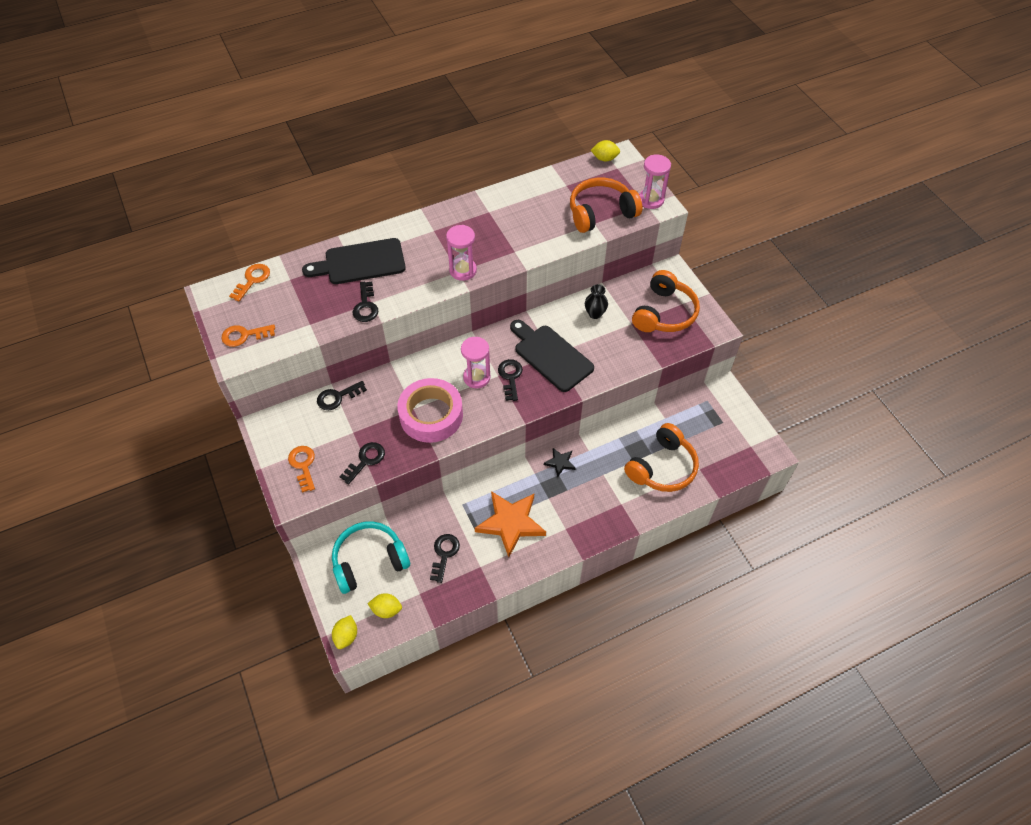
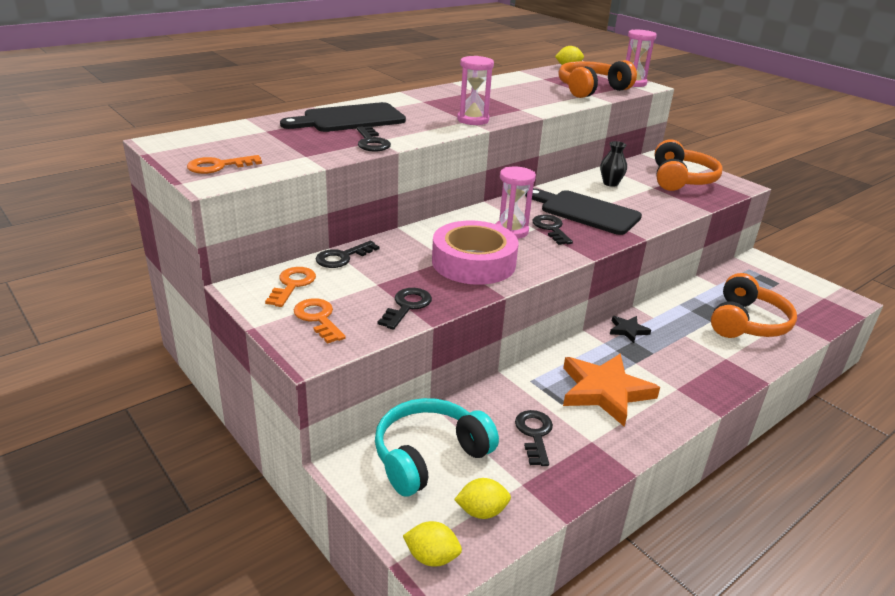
camera: 15 degrees left, 25 degrees down
orange key [229,264,270,301] -> orange key moved to [265,267,316,307]
yellow lemon [332,615,357,649] -> yellow lemon turned 75 degrees counterclockwise [403,521,462,567]

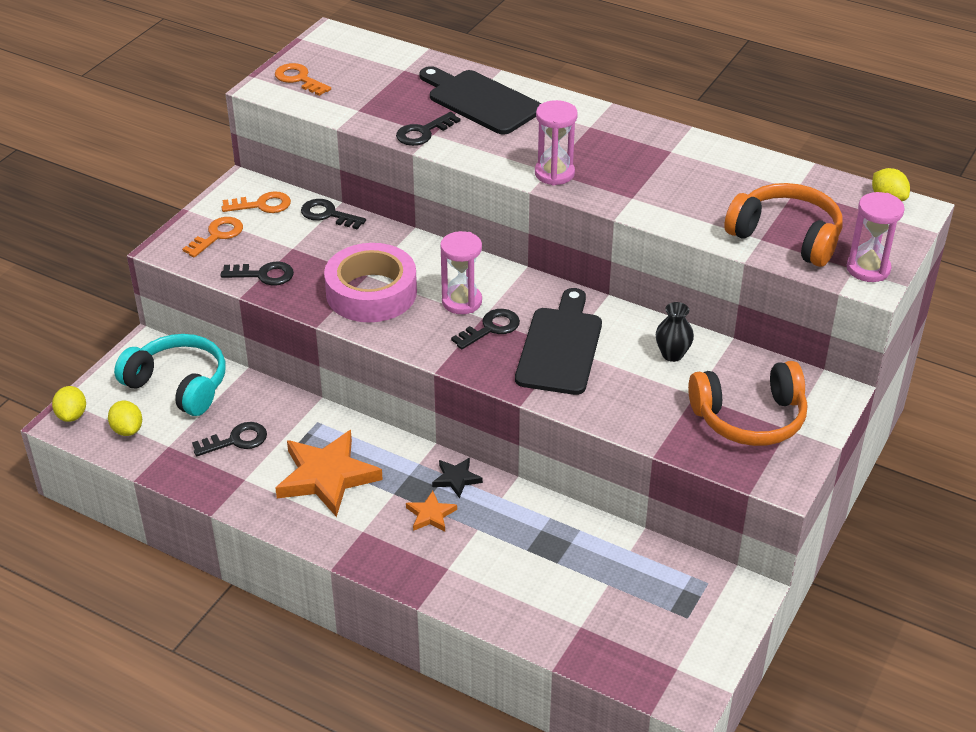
camera: 70 degrees right, 10 degrees up
orange headphones [711,273,797,338] -> none
none -> orange star [406,491,457,532]

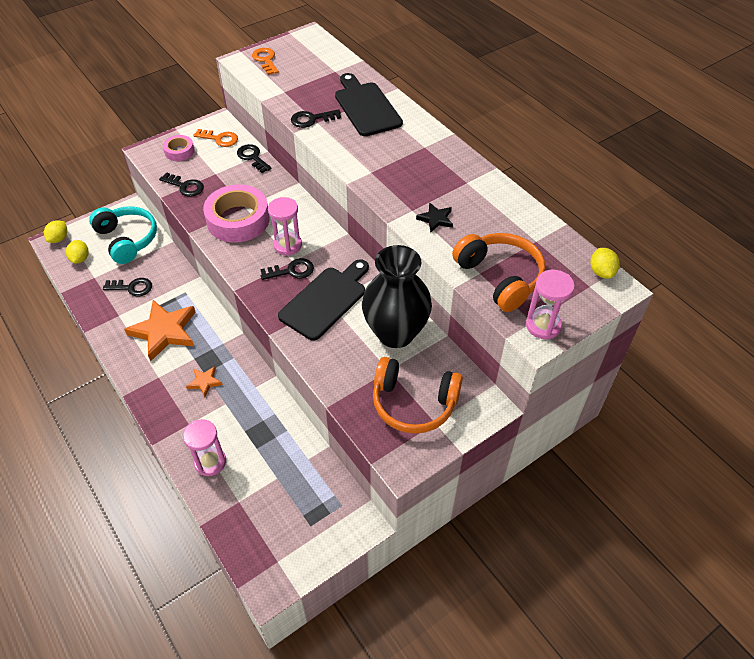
camera: 25 degrees right, 10 degrees up
orange key [182,217,243,257] -> pink tape [163,135,195,161]
black star [432,458,483,498] -> black star moved to [416,203,453,233]
pink hourglass [535,100,578,186] -> pink hourglass moved to [183,419,226,476]
black vase [656,302,694,362] -> black vase [362,245,432,348], size x2.38

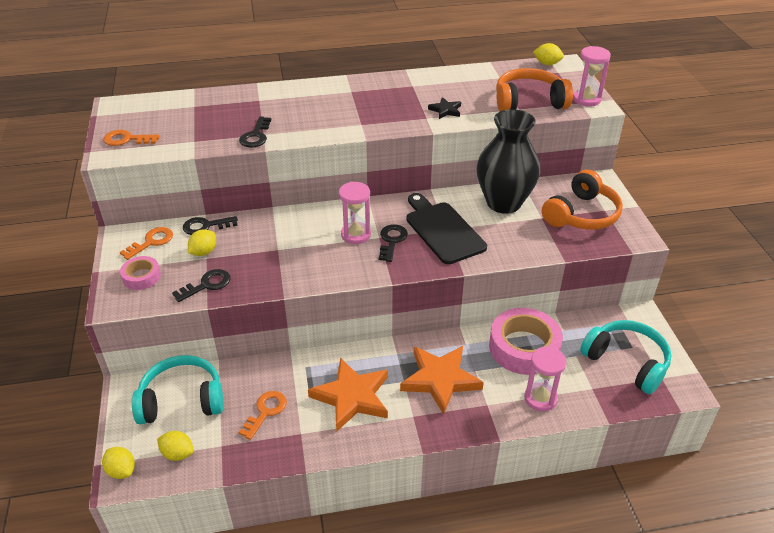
camera: 65 degrees left, 10 degrees down
black key [103,278,152,296] -> orange key [238,391,287,440]
orange star [186,366,223,397] -> orange star [400,346,484,415], size x2.11
pink tape [203,184,270,243] -> pink tape moved to [489,308,563,375]
black cutting board [335,73,403,136] -> none
none -> yellow lemon [188,229,216,256]
none -> turquoise headphones [580,320,672,394]

